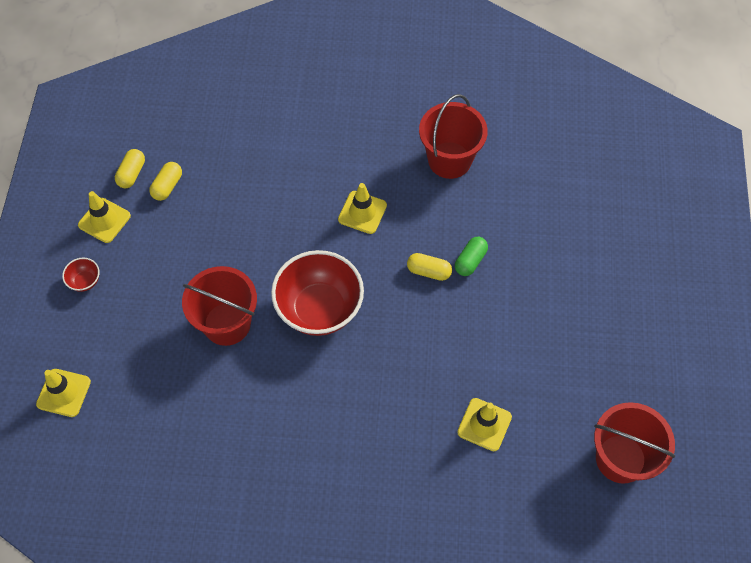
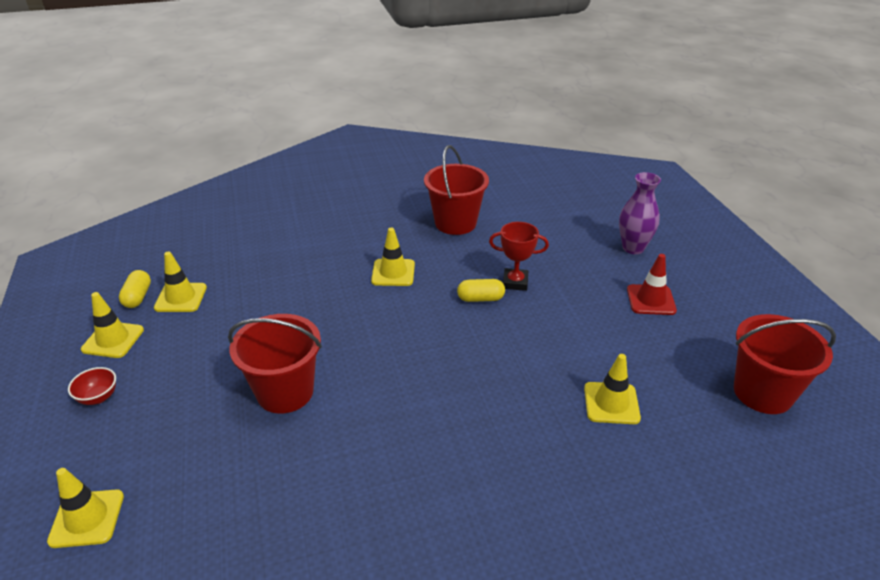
camera: 20 degrees left, 25 degrees down
yellow capsule [149,162,182,201] -> yellow traffic cone [154,252,207,312]
red bowl [271,250,364,336] -> none
green capsule [455,237,488,276] -> red trophy [489,222,549,291]
none -> purple vase [619,172,661,254]
none -> red traffic cone [627,254,677,315]

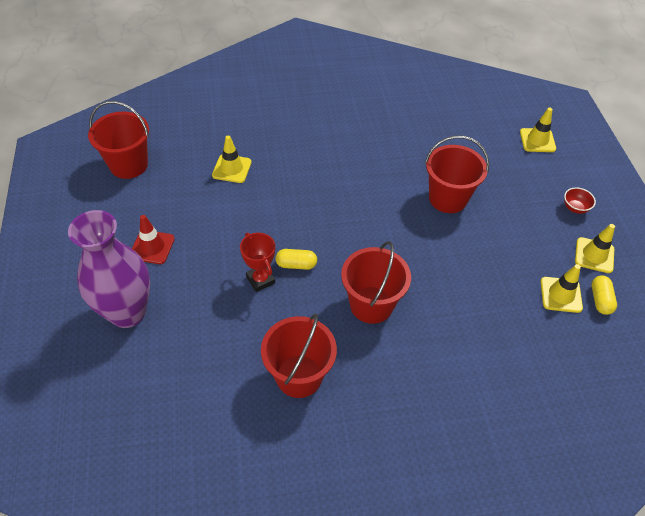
camera: 175 degrees left, 15 degrees up
yellow traffic cone [371,228,415,286] -> red bucket [341,241,411,324]
red trophy [489,222,549,291] -> red trophy turned 45 degrees clockwise [240,233,275,292]
purple vase [619,172,661,254] -> purple vase [68,210,150,328], size x1.67

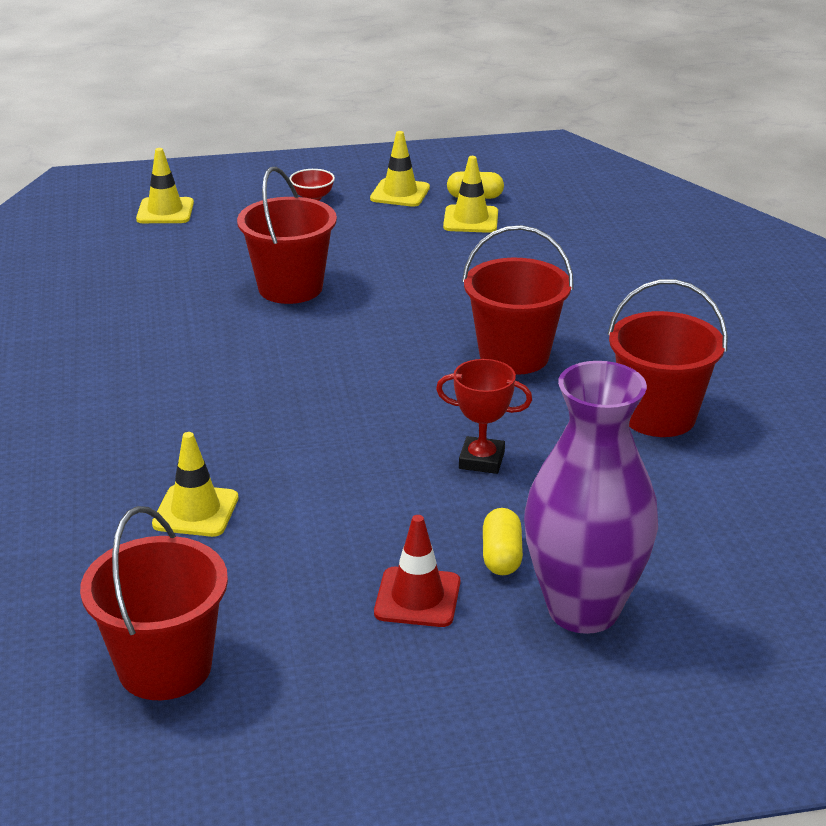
camera: 90 degrees left, 20 degrees down
red trophy [240,233,275,292] -> red trophy turned 45 degrees clockwise [436,359,532,474]
yellow capsule [276,249,317,270] -> yellow capsule moved to [483,508,523,575]

